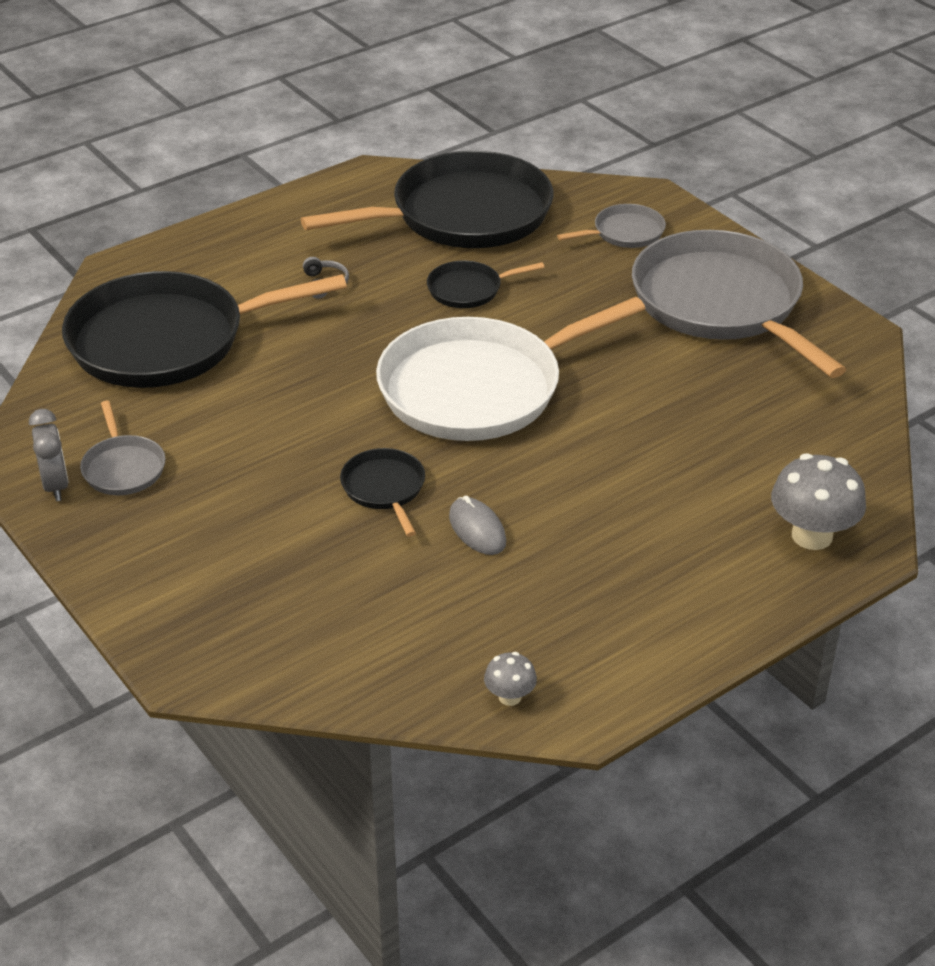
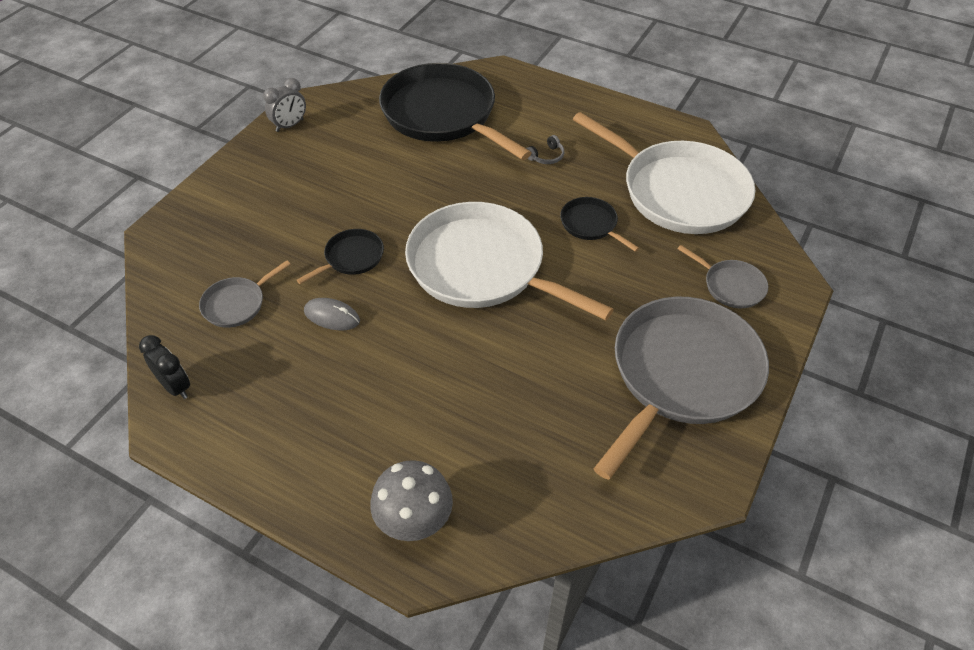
camera: 65 degrees right, 10 degrees up
grey pan [80,401,165,495] -> grey pan moved to [199,260,291,328]
black pan [301,151,554,248] -> white pan [573,112,755,234]
grey mouse [449,495,506,555] -> grey mouse turned 75 degrees clockwise [304,298,360,330]
grey mushroom [484,652,537,706] -> black clock [139,335,190,399]

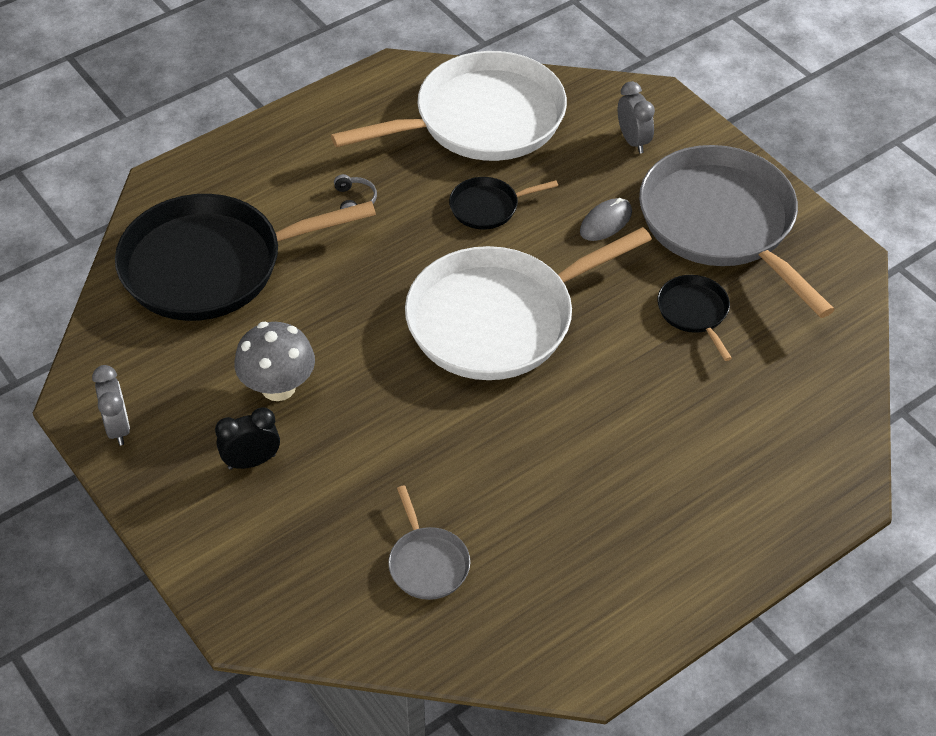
camera: 65 degrees left, 0 degrees up
black clock [139,335,190,399] -> black clock moved to [215,407,280,470]
black pan [297,229,384,284] -> black pan moved to [657,275,732,361]
grey mouse [304,298,360,330] -> grey mouse moved to [580,198,632,241]
grey mushroom [370,460,453,541] -> grey mushroom moved to [234,322,315,401]
grey pan [678,245,768,308] -> grey clock [618,81,655,153]

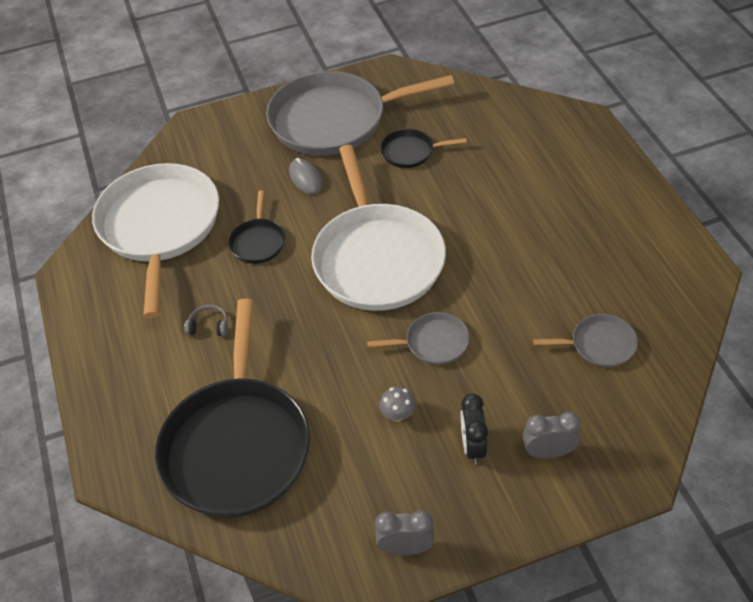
camera: 70 degrees left, 0 degrees up
grey mushroom [234,322,315,401] -> grey mushroom [379,387,416,421], size x0.51
grey clock [618,81,655,153] -> grey clock moved to [523,412,581,459]
none -> grey pan [367,312,470,365]

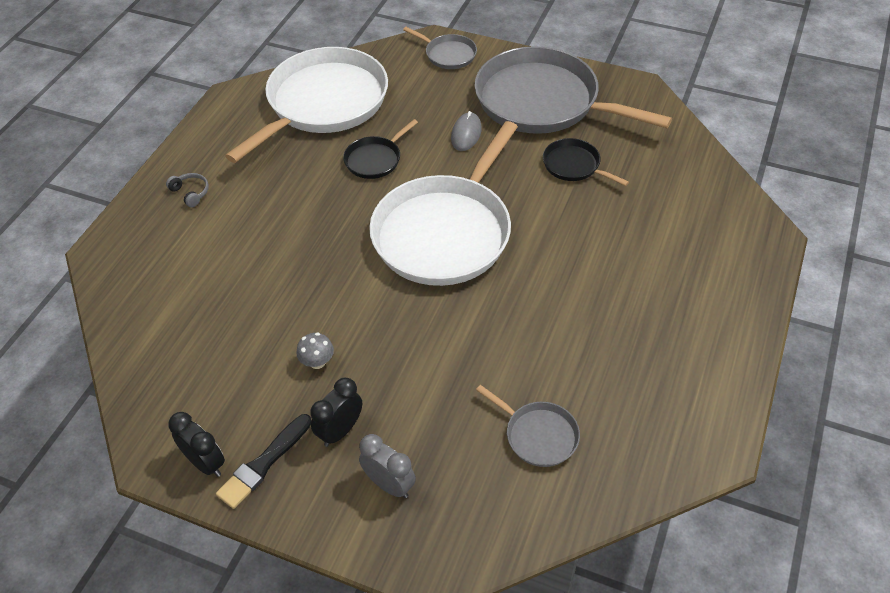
camera: 40 degrees right, 0 degrees up
black pan [155,299,310,518] -> none
grey headphones [184,305,228,336] -> grey headphones moved to [166,173,209,207]
grey pan [367,312,470,365] -> grey pan moved to [403,27,477,69]
grey clock [375,510,434,555] -> black clock [168,412,225,477]
none -> black brush [216,414,311,509]

